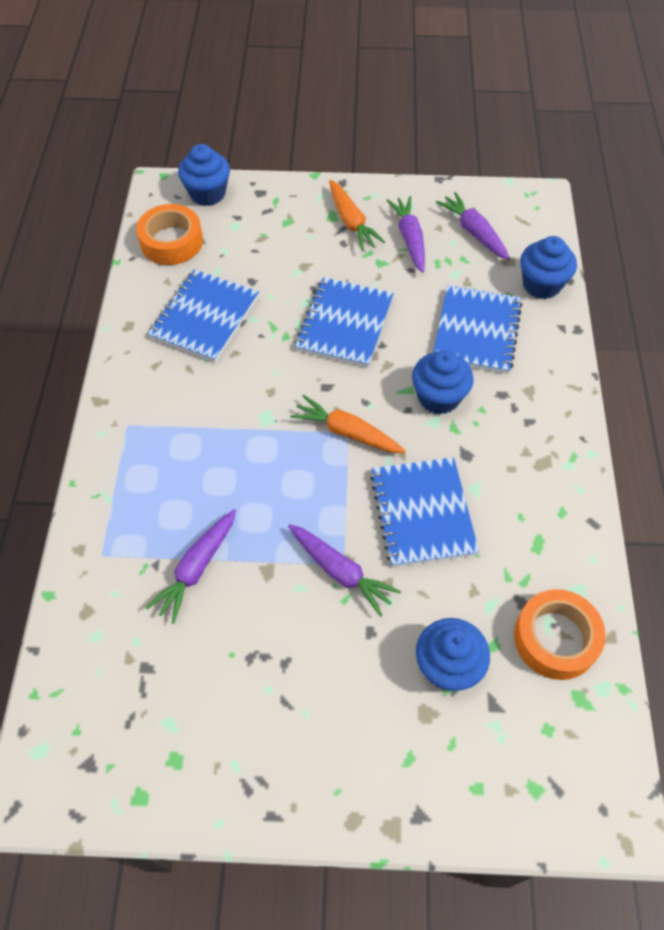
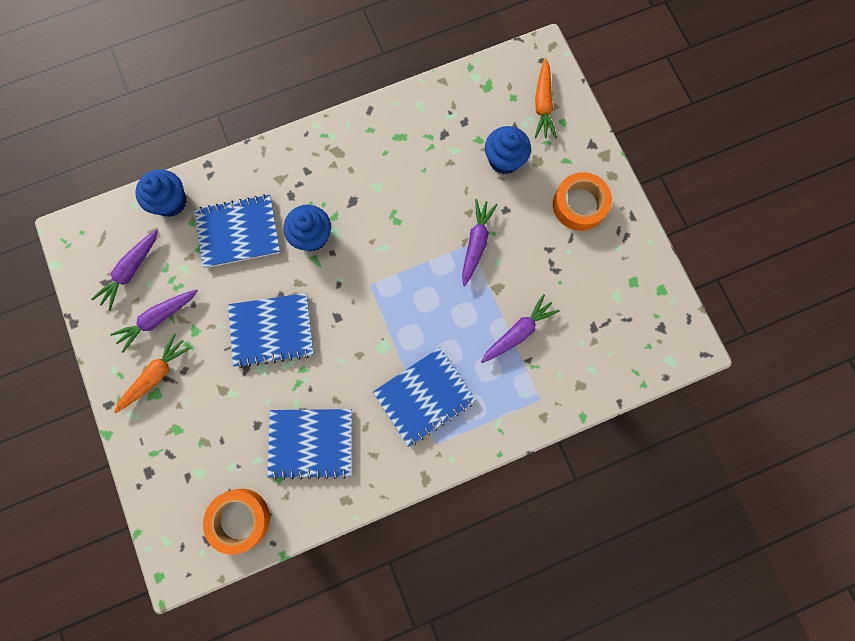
camera: 115 degrees left, 20 degrees up
purple carrot [145,509,236,624] -> purple carrot turned 45 degrees counterclockwise [481,294,560,363]
blue cupcake [178,144,230,206] -> none
orange carrot [290,395,406,453] -> orange carrot moved to [534,58,557,139]
blue notebook [370,457,479,567] -> blue notebook moved to [373,347,476,447]
orange tape [514,589,606,680] -> orange tape moved to [553,172,612,231]

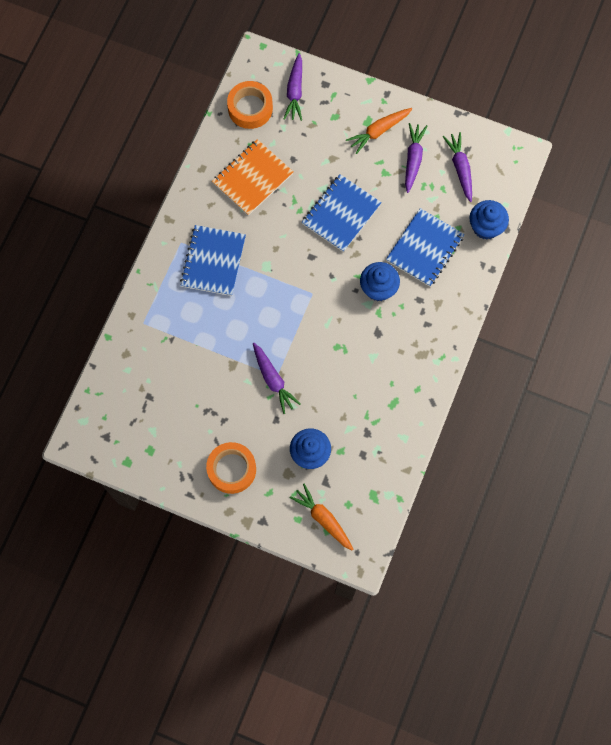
camera: 135 degrees right, 5 degrees down
orange carrot [114,333,191,413] -> orange carrot turned 60 degrees clockwise [346,108,412,154]
blue notebook [267,409,352,480] -> orange notebook [212,139,293,216]
purple carrot [481,294,560,363] -> purple carrot moved to [284,53,302,121]

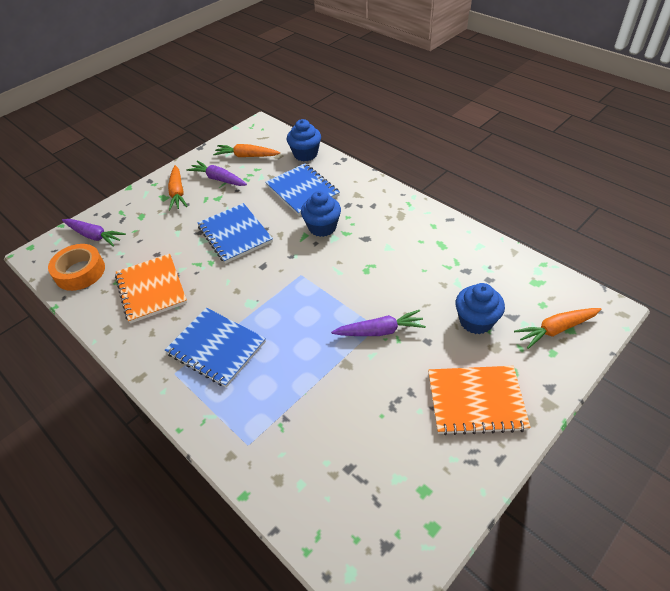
camera: 65 degrees left, 25 degrees down
orange tape [206,442,256,494] -> orange notebook [428,366,531,435]
purple carrot [443,132,472,202] -> orange carrot [213,144,280,157]

